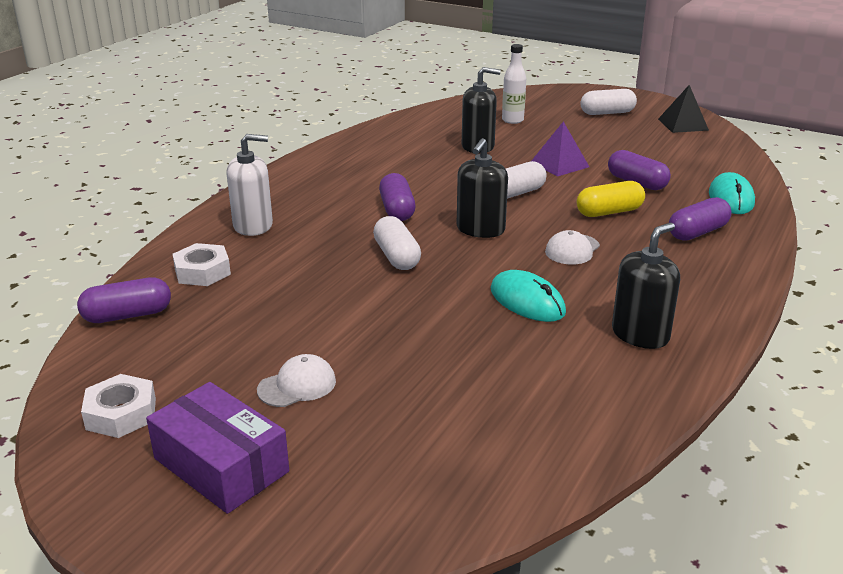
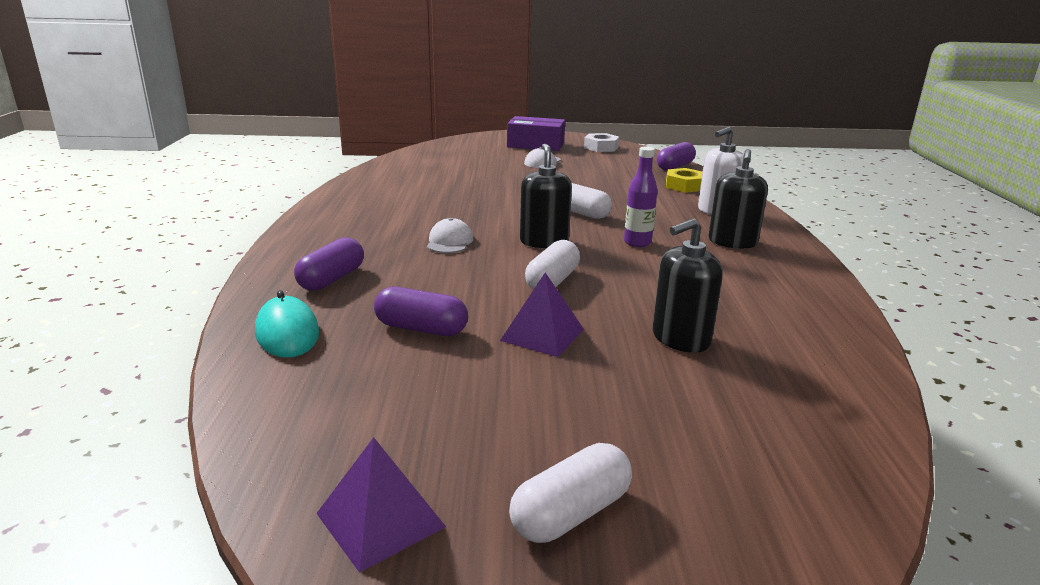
camera: 150 degrees right, 5 degrees down
white nut [172,243,231,286] -> yellow nut [666,168,702,193]
purple capsule [379,173,416,221] -> purple bottle [624,147,658,247]
turquoise mouse [491,270,566,322] -> none
white bottle [502,44,526,124] -> none
yellow capsule [577,181,645,217] -> none
black soap dispenser [612,223,680,349] -> black soap dispenser moved to [708,149,768,249]
black pyramid [658,85,709,133] -> purple pyramid [316,437,446,573]

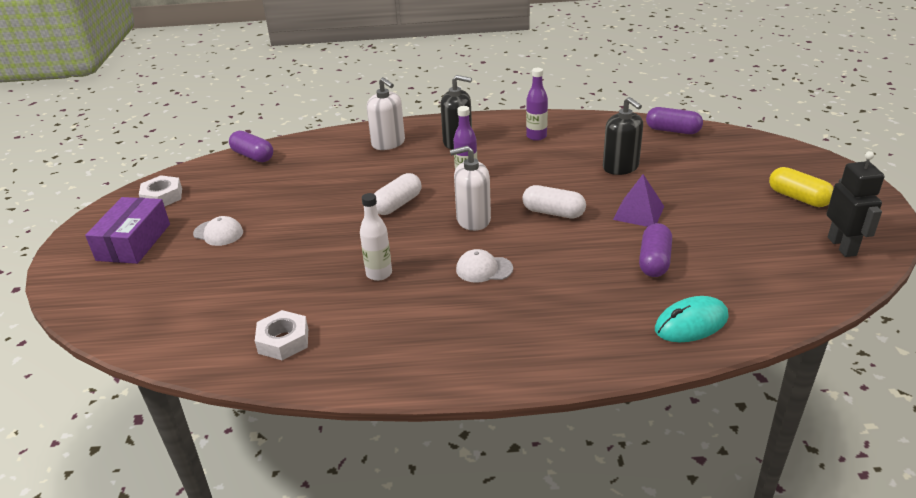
camera: 90 degrees left, 10 degrees up
purple capsule [294,237,364,291] -> purple capsule moved to [646,107,703,134]
purple pyramid [316,437,446,573] -> black robot [827,151,884,257]
white capsule [509,443,632,543] -> yellow capsule [769,167,833,207]
black soap dispenser [520,144,572,248] -> white soap dispenser [450,146,491,231]
yellow nut [666,168,702,193] -> none
none -> white nut [255,310,308,360]
none -> white bottle [360,193,392,281]
none -> purple bottle [526,68,548,141]

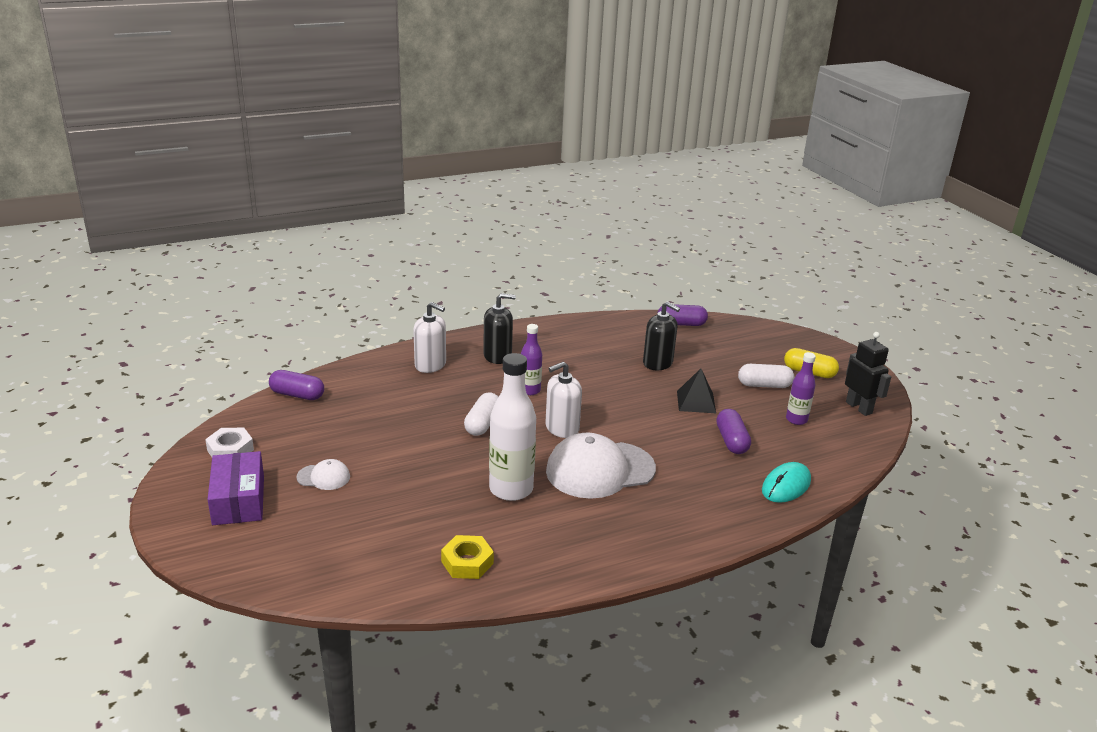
camera: 25 degrees left, 5 degrees down
white nut [255,310,308,360] -> yellow nut [441,535,494,579]
white bottle [360,193,392,281] -> white bottle [489,353,536,501], size x1.78
white cap [456,249,513,283] -> white cap [546,433,656,499], size x2.17
white capsule [522,185,586,218] -> white capsule moved to [738,364,794,388]
purple bottle [526,68,548,141] -> purple bottle moved to [786,352,816,425]
purple pyramid [613,174,664,227] -> black pyramid [677,368,716,413]

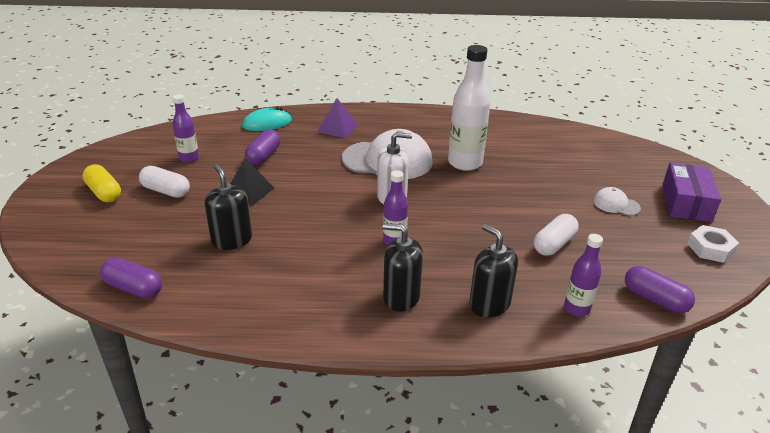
camera: 155 degrees left, 5 degrees up
white soap dispenser [413,302,446,373] -> black soap dispenser [469,224,518,317]
yellow nut [441,535,494,579] -> none
white capsule [464,392,498,436] -> white capsule moved to [534,214,579,256]
black robot [845,332,891,416] -> none
none -> purple pyramid [317,98,358,138]
none -> purple bottle [564,234,603,317]

